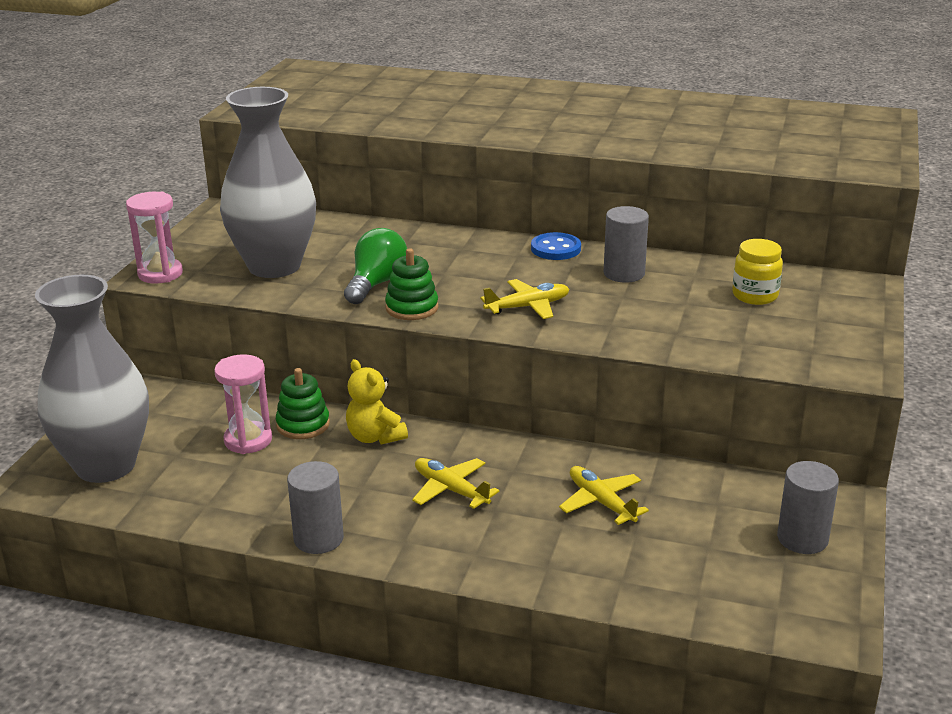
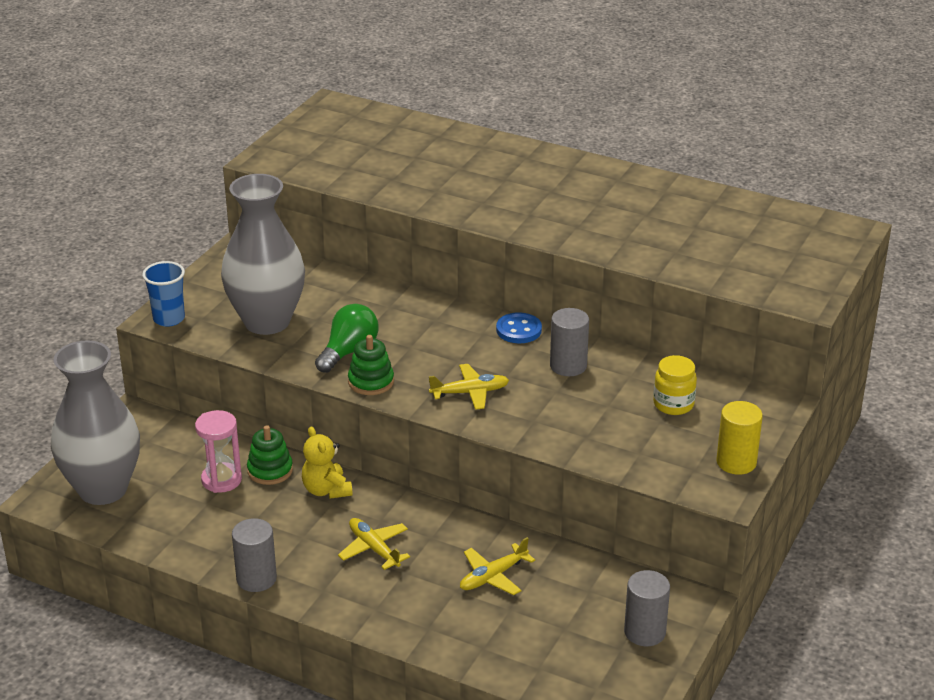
camera: 10 degrees right, 5 degrees up
pink hourglass [126,192,183,283] -> blue cup [142,261,185,327]
yellow plane [559,466,649,525] -> yellow plane turned 105 degrees counterclockwise [460,537,535,595]
none -> yellow cylinder [716,401,763,475]

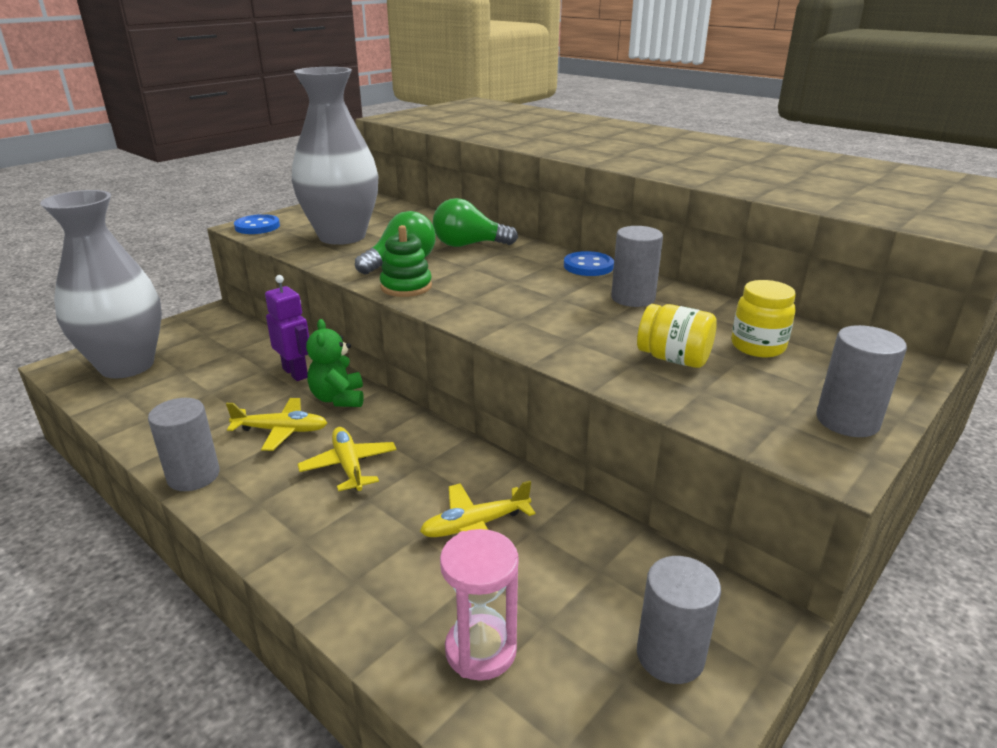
camera: 15 degrees right, 5 degrees down
blue cup [142,261,185,327] -> blue button [234,214,280,234]
pink hourglass [195,410,242,493] -> pink hourglass moved to [440,529,519,681]
green stacking toy [247,425,293,485] -> purple robot [265,275,309,381]
yellow teddy bear [302,427,353,499] -> green teddy bear [306,319,363,407]
yellow plane [429,364,509,410] -> yellow plane moved to [226,398,327,451]
yellow cylinder [716,401,763,475] -> grey cylinder [816,325,907,437]
none -> green light bulb [433,198,518,247]
none -> yellow jar [637,304,717,368]

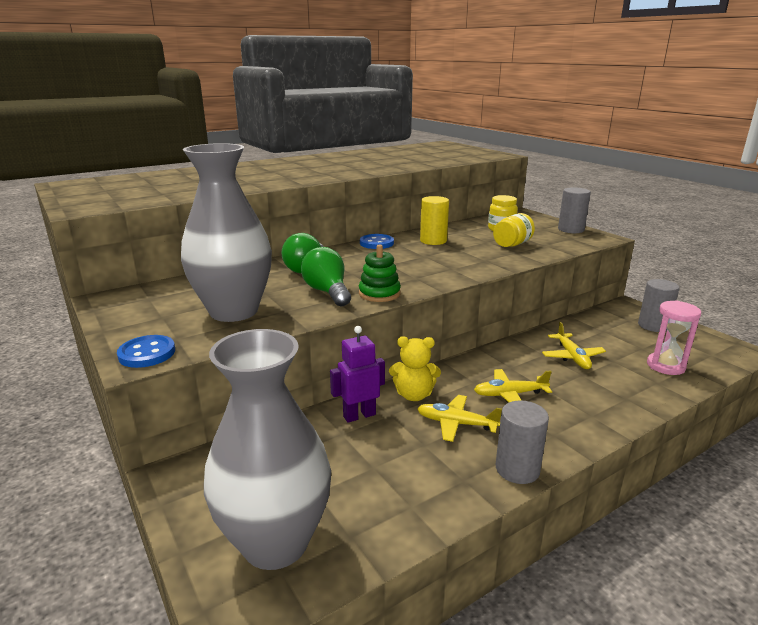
camera: 75 degrees left, 5 degrees down
yellow plane [226,398,327,451] -> yellow plane turned 90 degrees counterclockwise [417,395,502,442]
green teddy bear [306,319,363,407] -> yellow teddy bear [389,336,441,401]
grey cylinder [611,226,663,307] -> yellow cylinder [420,196,449,245]

